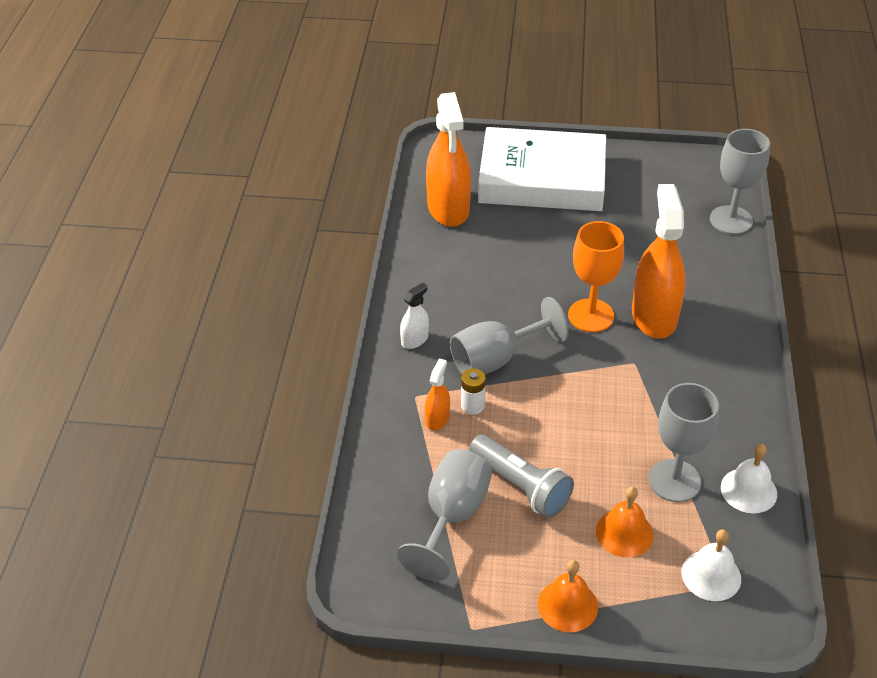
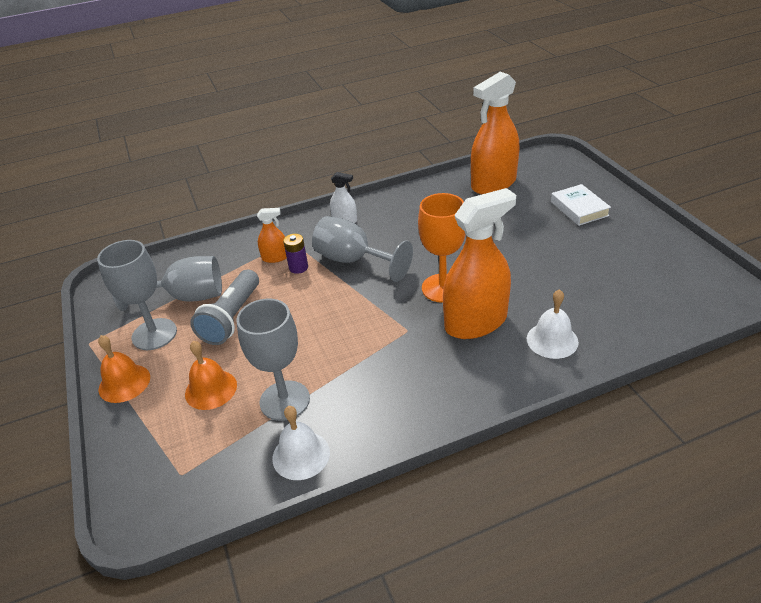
camera: 65 degrees right, 5 degrees down
white battery [461,368,486,415] -> purple battery [283,234,308,274]
white book [478,127,606,211] -> white book [551,184,611,226], size x0.43
white bell [682,529,741,601] -> white bell moved to [527,289,579,359]
grey goblet [710,129,770,234] -> grey goblet moved to [97,240,177,350]

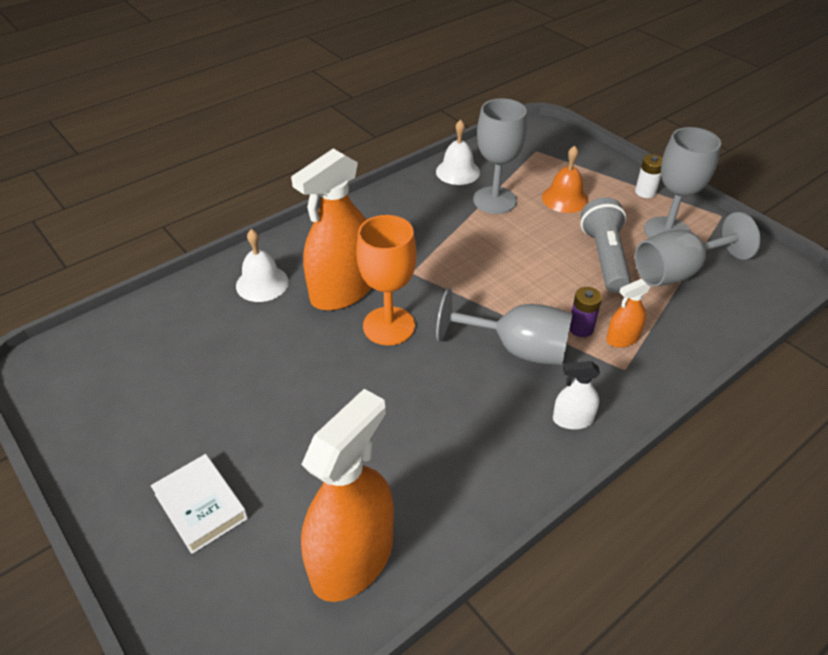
camera: 160 degrees right, 5 degrees up
orange bell [98,335,150,403] -> white battery [635,154,663,198]

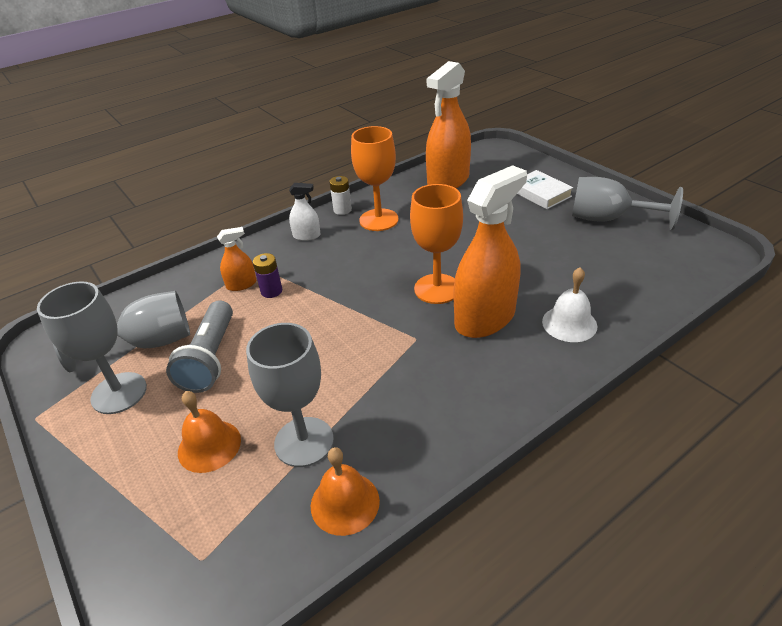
camera: 175 degrees left, 5 degrees down
white bell [436,120,480,185] -> orange bell [311,447,380,536]
grey goblet [436,288,573,365] -> grey goblet moved to [572,177,683,230]
white battery [635,154,663,198] -> white battery moved to [329,176,352,215]
none -> orange goblet [351,126,399,231]

